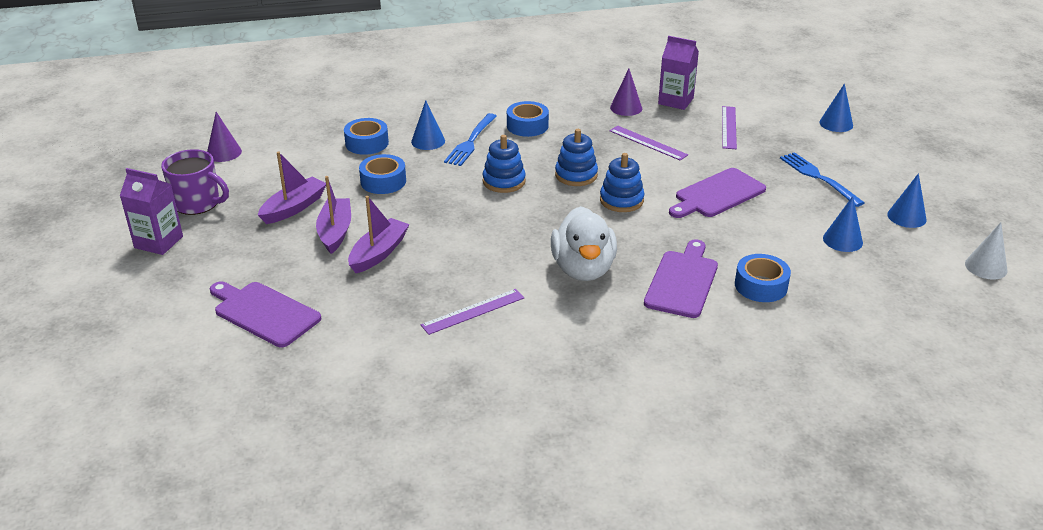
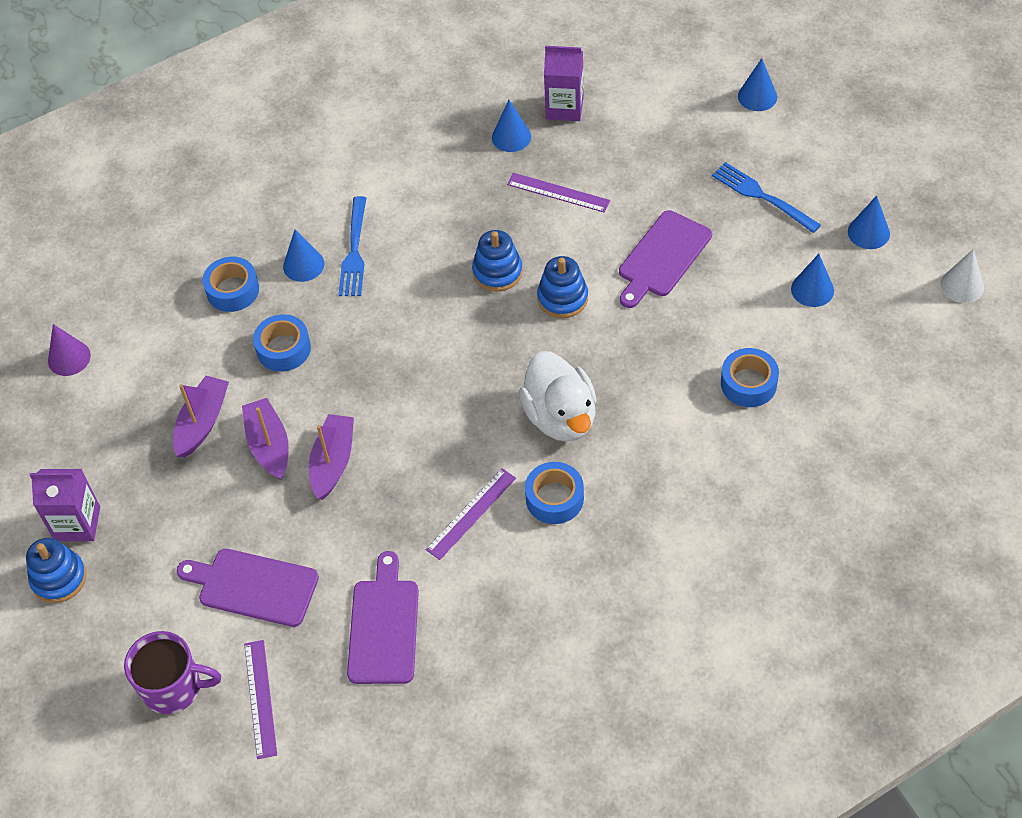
camera: 15 degrees left, 20 degrees up
purple mug [161,149,229,215] -> purple mug moved to [124,631,221,714]
blue stacking toy [483,135,526,193] -> blue stacking toy moved to [26,538,87,603]
blue tape [507,101,549,137] -> blue tape moved to [525,462,584,524]
purple cone [610,69,642,116] -> blue cone [492,100,531,152]
purple cutting board [644,239,718,318] -> purple cutting board moved to [347,551,419,684]
purple ruler [722,106,737,149] -> purple ruler moved to [244,640,277,759]

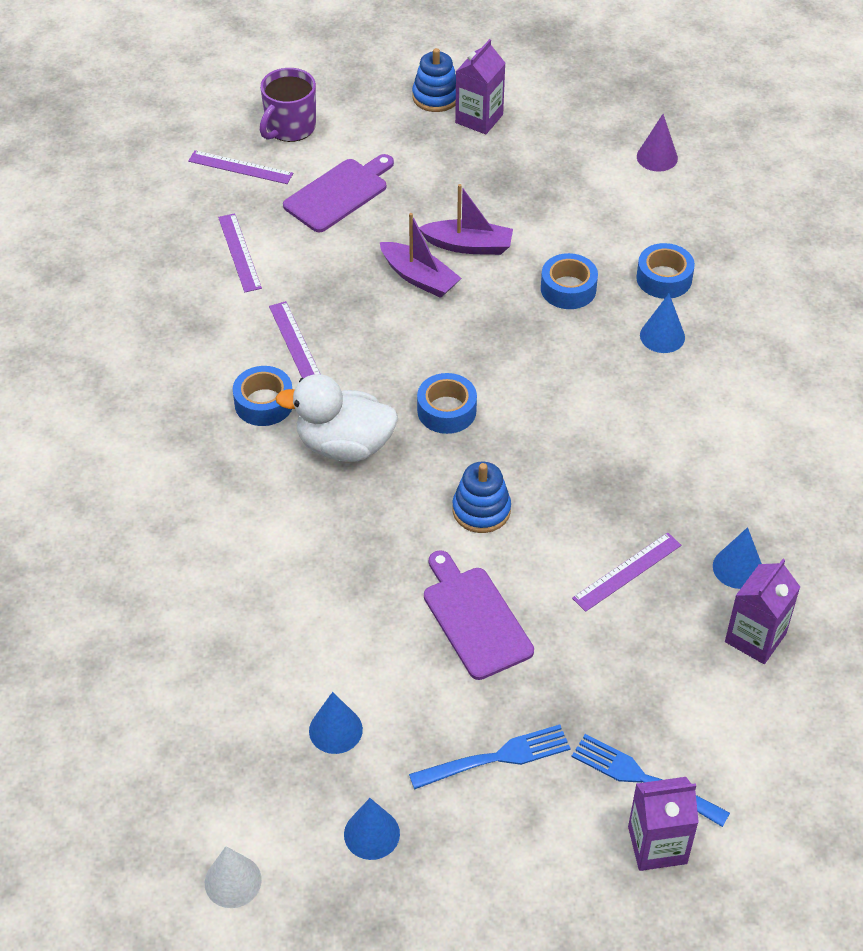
camera: 115 degrees right, 5 degrees down
purple boat [173,376,229,458] -> none
blue fork [339,196,366,296] -> blue fork moved to [572,734,730,827]
purple cutting board [347,551,419,684] -> purple ruler [218,213,262,292]
blue stacking toy [472,230,523,292] -> none
blue tape [721,348,779,407] -> blue tape moved to [417,373,477,434]
blue cone [738,58,777,111] -> purple carton [628,777,699,871]

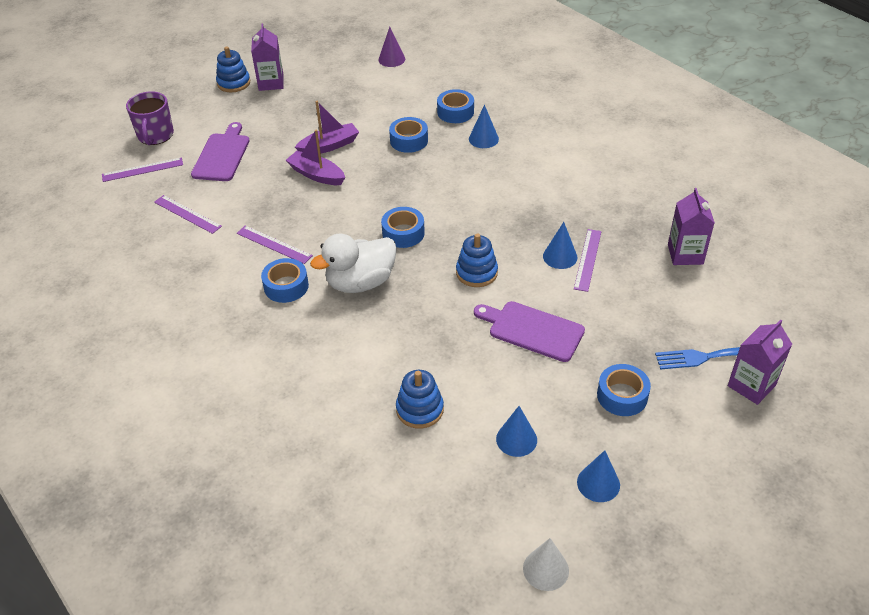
camera: 35 degrees left, 5 degrees down
purple boat [380,213,461,298] -> purple boat turned 150 degrees counterclockwise [286,129,345,185]
blue fork [409,725,570,790] -> blue tape [597,364,651,416]
blue cone [713,527,762,589] -> blue cone moved to [543,222,577,269]
none -> blue stacking toy [396,370,444,429]

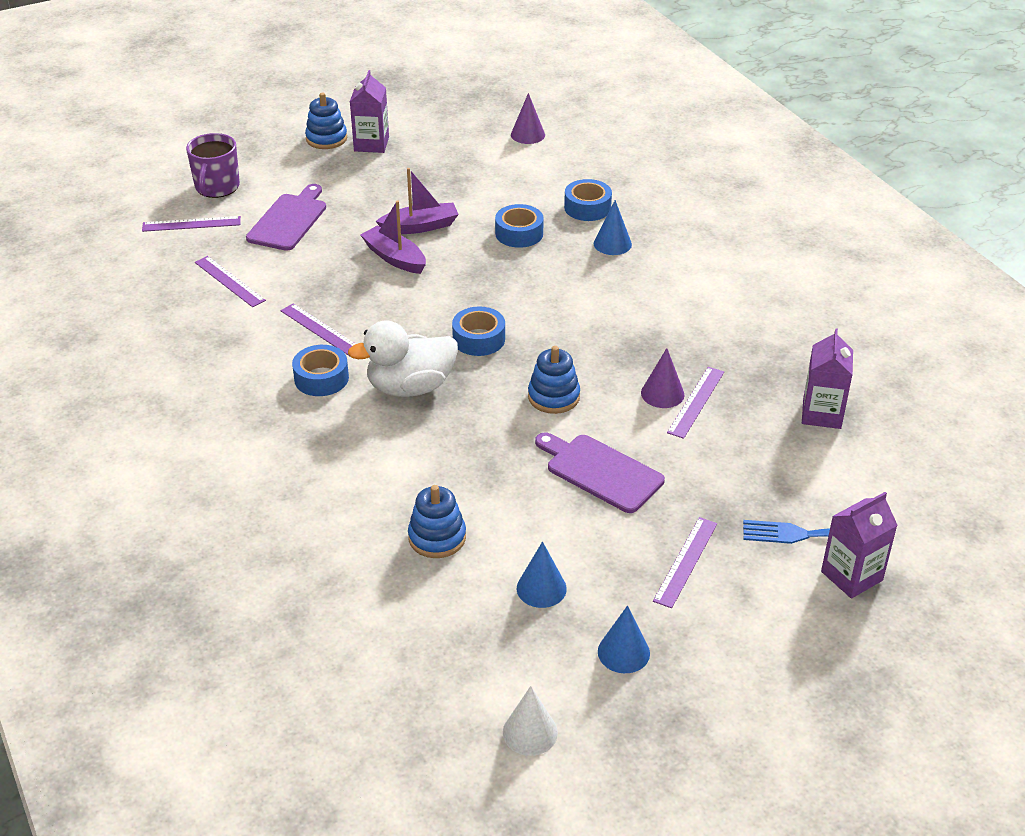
camera: 10 degrees right, 5 degrees down
blue cone [543,222,577,269] -> purple cone [641,348,684,408]
blue tape [597,364,651,416] -> purple ruler [653,517,717,608]

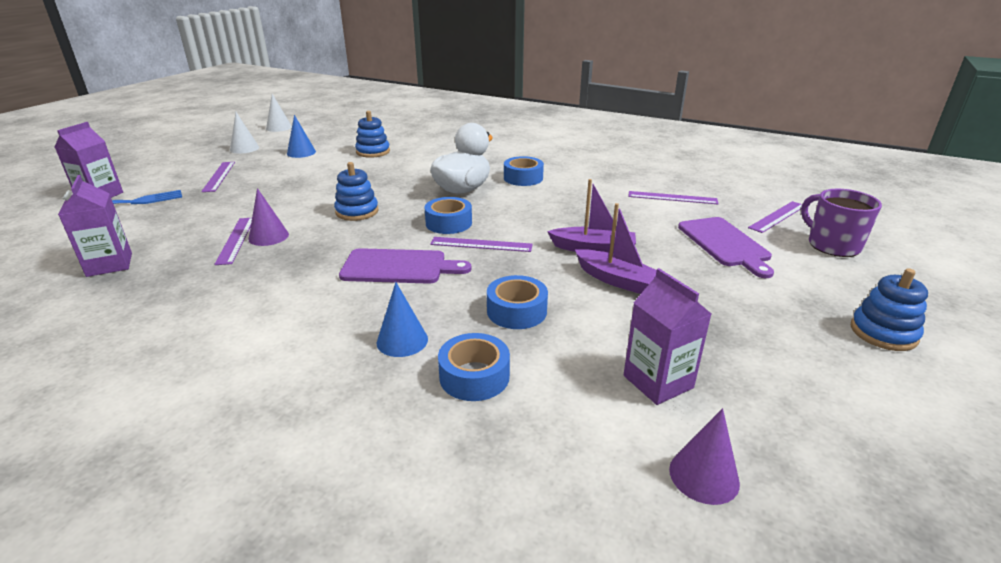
camera: 145 degrees right, 10 degrees down
purple ruler [281,303,356,357] -> purple ruler moved to [430,237,533,252]
purple carton [350,70,389,153] -> purple carton moved to [624,268,711,405]
purple boat [376,168,459,234] -> purple boat turned 90 degrees counterclockwise [575,203,657,294]
purple cutting board [535,432,665,513] -> purple cutting board moved to [339,248,471,284]
blue cone [598,605,650,673] -> white cone [230,112,259,154]

